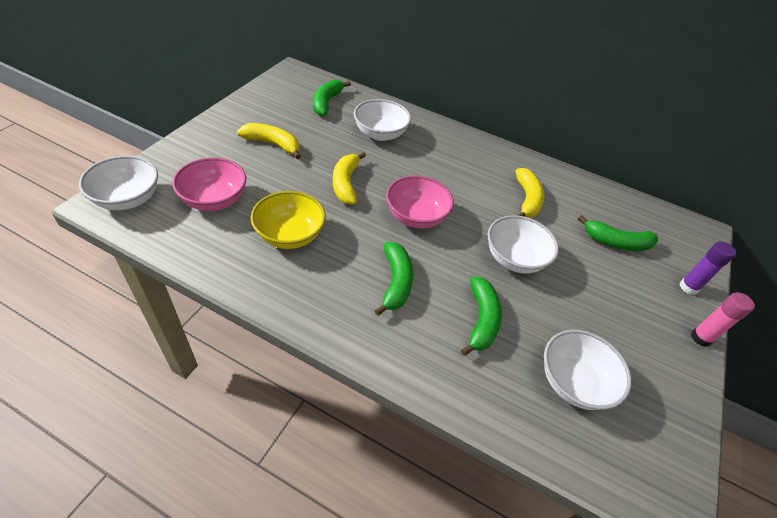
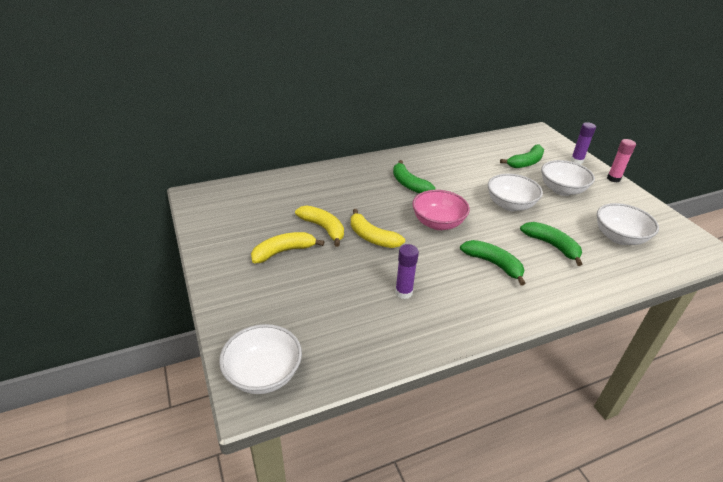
camera: 45 degrees left, 10 degrees down
pink bowl [172,157,246,211] -> none
yellow bowl [251,191,326,249] -> purple glue stick [395,244,419,299]
green banana [313,79,351,116] -> green banana moved to [393,160,435,194]
white bowl [354,99,411,141] -> white bowl moved to [541,160,595,196]
yellow banana [515,168,544,217] -> yellow banana moved to [295,205,344,247]

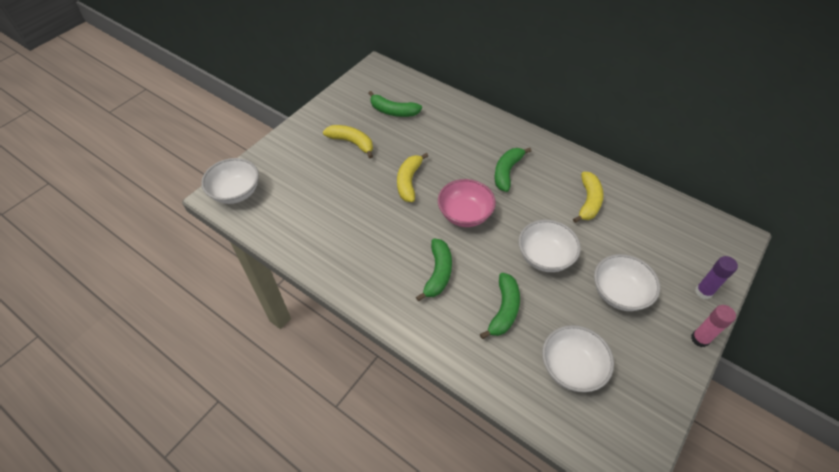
camera: 60 degrees right, 15 degrees up
yellow banana [295,205,344,247] -> yellow banana moved to [573,172,604,223]
purple glue stick [395,244,419,299] -> none
green banana [500,144,544,168] -> green banana moved to [368,91,422,117]

